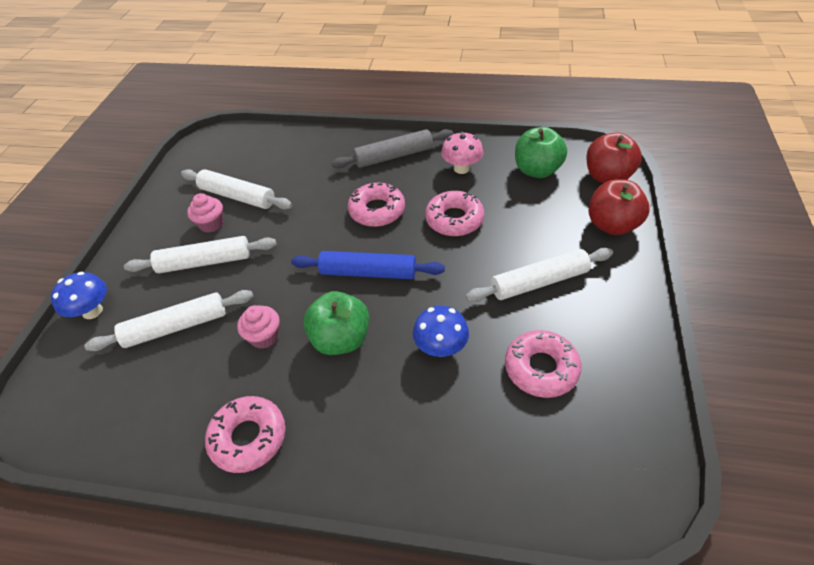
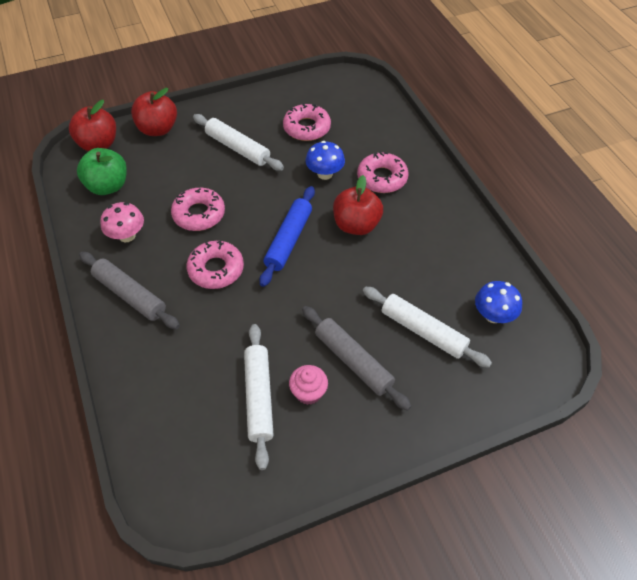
camera: 125 degrees left, 5 degrees up
blue mushroom [51,272,107,319] -> blue mushroom moved to [475,281,522,323]
white rolling pin [124,236,277,273] -> grey rolling pin [302,306,411,411]
pink donut [205,396,286,473] -> pink donut moved to [357,151,409,193]
pink cupcake [237,305,280,349] -> none
blue rolling pin [291,251,445,279] -> blue rolling pin turned 45 degrees clockwise [260,186,315,287]
green apple [303,291,369,355] -> red apple [333,175,383,235]

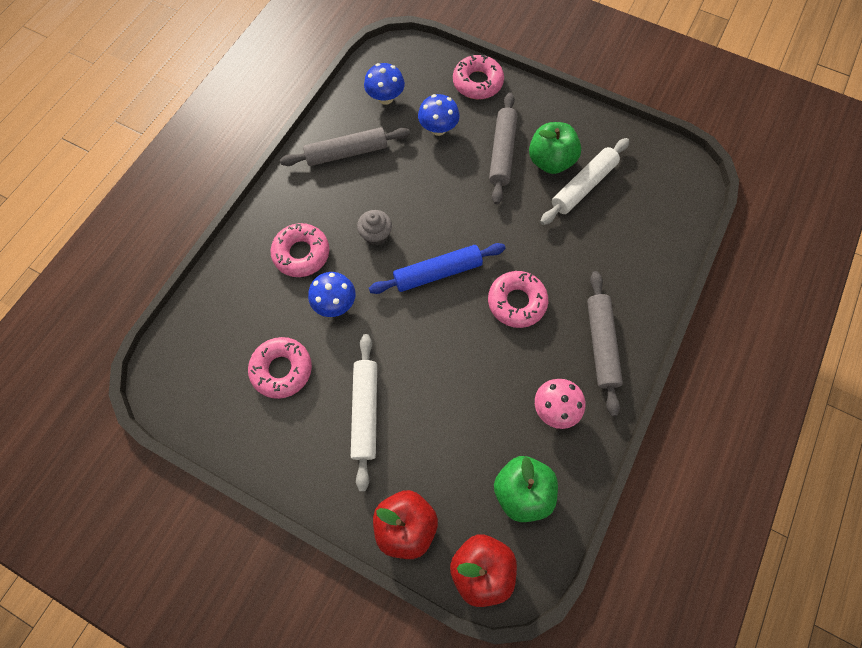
camera: 130 degrees left, 15 degrees up
pink donut [171,188,225,231] -> pink donut moved to [453,55,504,99]
pink cupcake [289,365,328,405] -> green apple [529,122,581,174]
red apple [333,175,383,235] -> grey cupcake [357,210,392,246]
white rolling pin [363,287,492,368] -> blue mushroom [418,94,460,136]
none -> grey rolling pin [280,127,410,166]

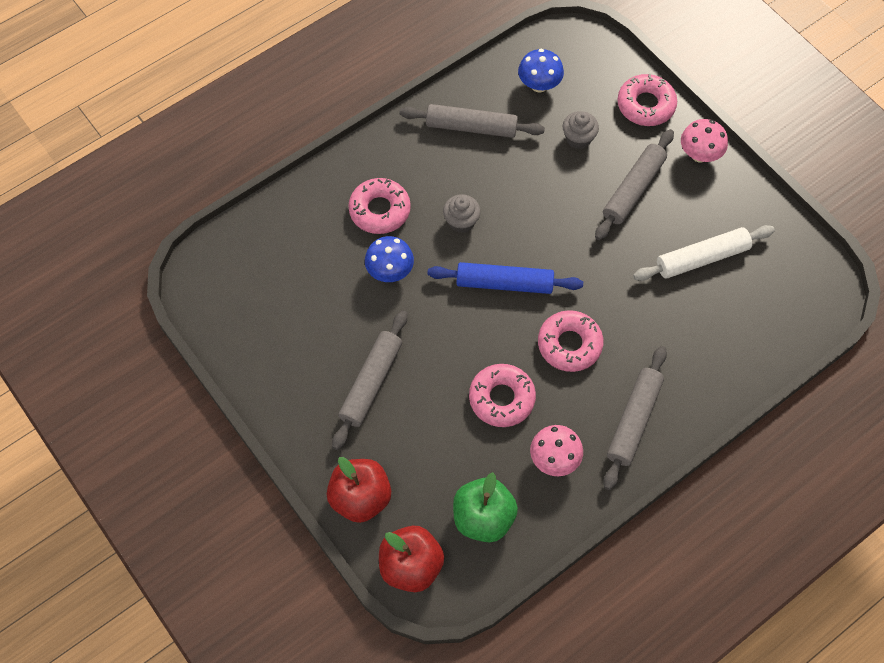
camera: 25 degrees right, 5 degrees down
pink donut [248,337,312,399] -> pink donut moved to [469,364,536,427]
white rolling pin [351,334,377,491] -> grey rolling pin [332,310,407,450]
blue mushroom [418,94,460,136] -> grey cupcake [563,111,599,149]
green apple [529,122,581,174] -> none
none -> pink mushroom [681,119,728,163]

